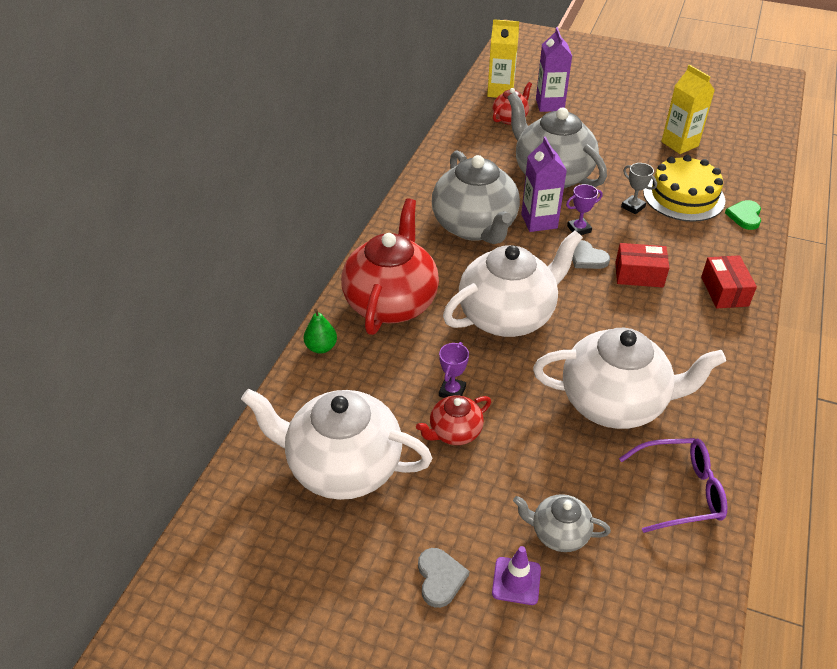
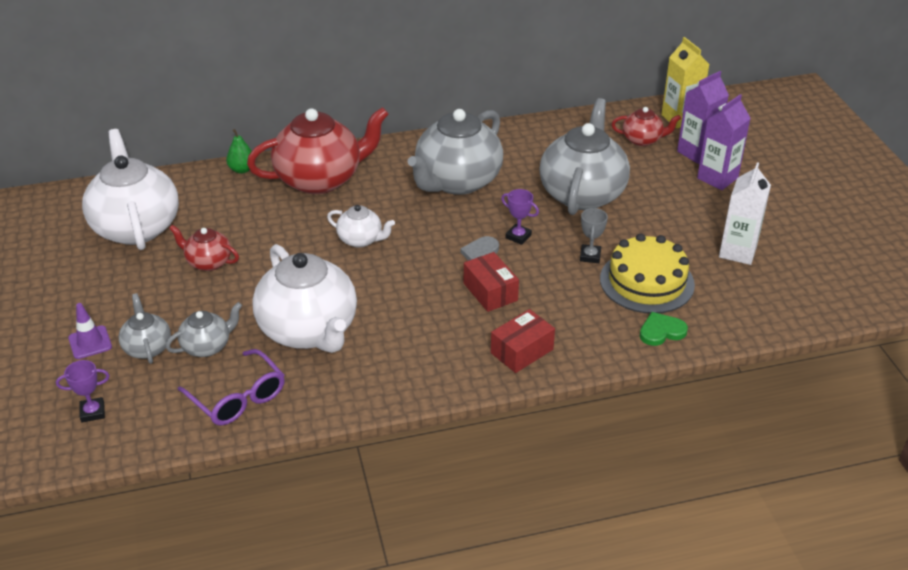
camera: 55 degrees right, 5 degrees down
grey heart [418,548,470,608] -> none
purple trophy [439,342,469,398] -> purple trophy moved to [56,360,110,422]
white teapot [443,231,583,337] -> white teapot [327,205,395,248], size x0.49
purple carton [521,137,567,232] -> purple carton moved to [697,94,751,190]
yellow carton [661,65,715,154] -> white carton [719,162,771,265]
none -> grey teapot [166,302,242,357]

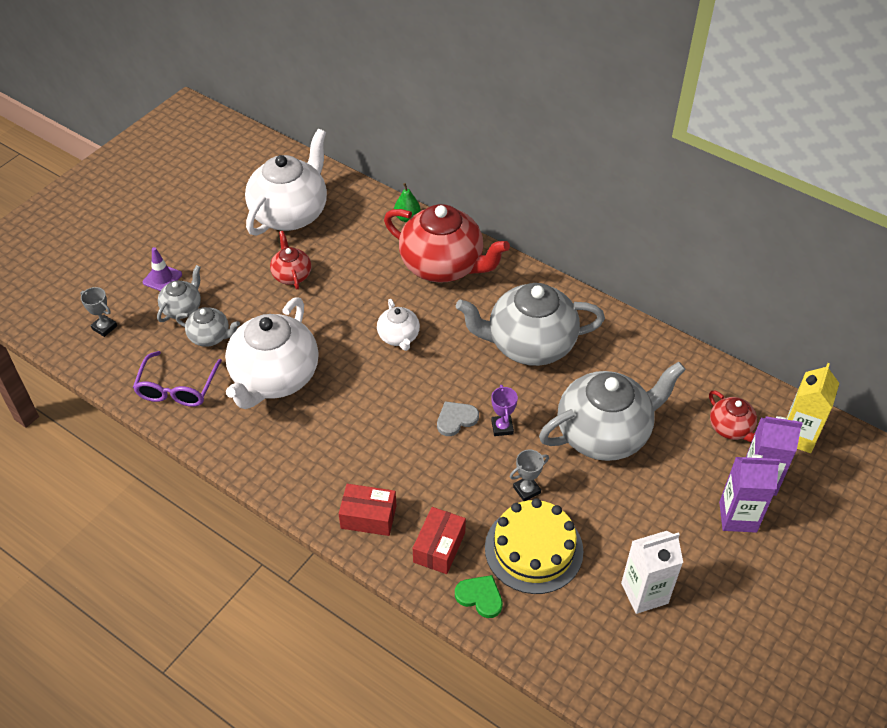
camera: 50 degrees right, 10 degrees up
purple trophy [56,360,110,422] -> grey trophy [80,287,117,337]
red box [464,252,519,312] -> red box moved to [413,507,466,574]

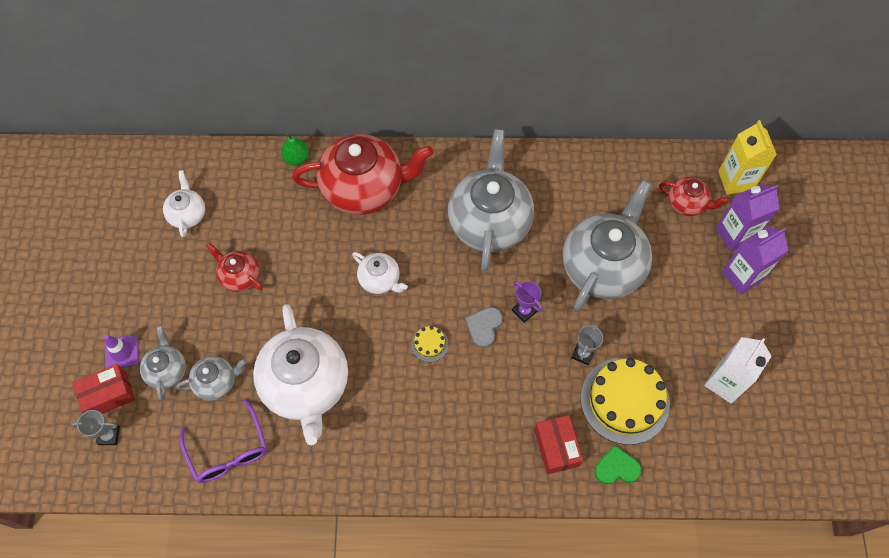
camera: 35 degrees left, 15 degrees up
white teapot [245,129,327,236] -> white teapot [163,170,205,237], size x0.49
red box [339,484,396,536] -> red box moved to [72,364,135,414]
grey teapot [456,283,605,366] -> grey teapot turned 135 degrees clockwise [448,129,534,271]
none -> yellow cake [411,326,449,362]

